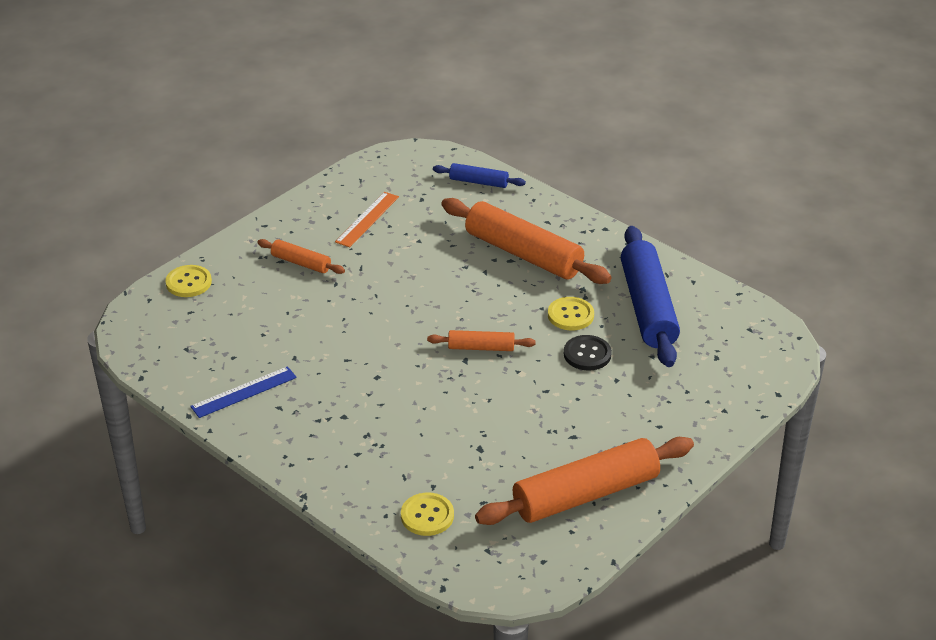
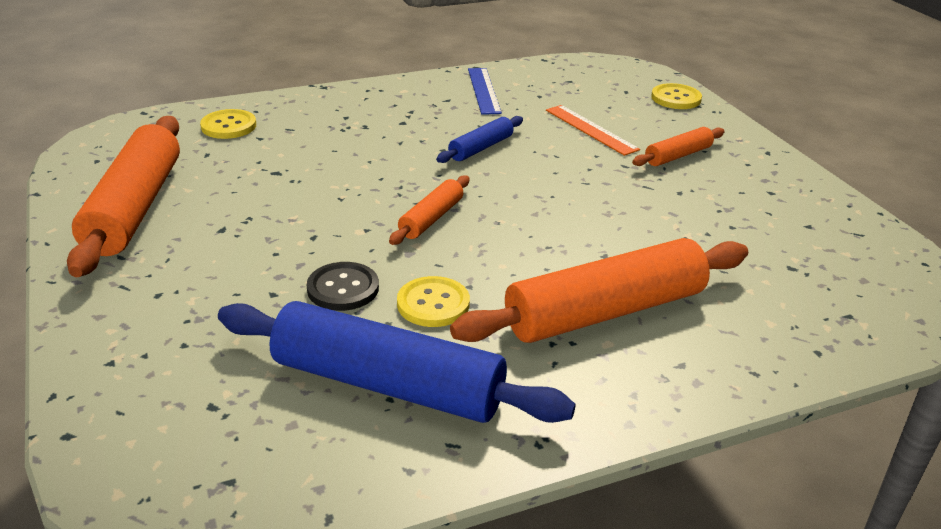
camera: 115 degrees right, 5 degrees down
orange ruler [335,192,399,247] -> orange ruler moved to [546,105,640,156]
blue rolling pin [433,163,526,188] -> blue rolling pin moved to [436,116,523,163]

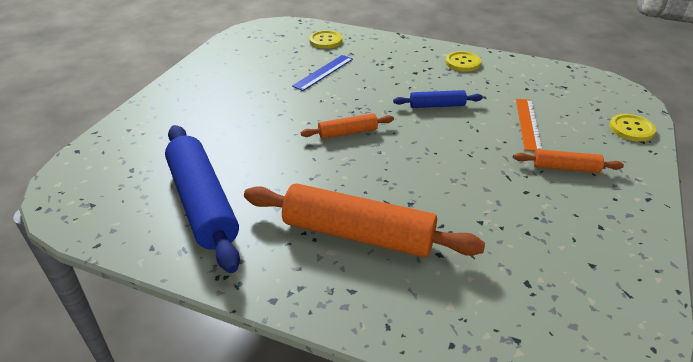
camera: 45 degrees right, 5 degrees up
orange rolling pin [67,116,180,277] -> none
black button [307,262,379,311] -> none
yellow button [397,276,470,327] -> yellow button moved to [445,51,481,72]
blue ruler [468,68,502,115] -> blue ruler moved to [292,55,353,91]

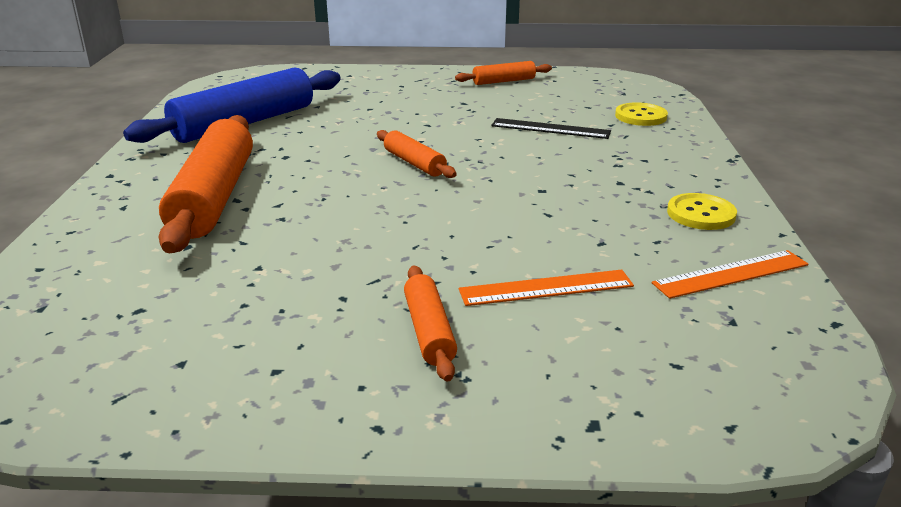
camera: 70 degrees right, 10 degrees down
blue ruler [292,55,353,91] -> black ruler [491,118,611,139]
blue rolling pin [393,90,483,108] -> none
yellow button [610,114,656,142] -> none
none -> orange rolling pin [455,61,552,85]
none -> orange ruler [652,250,809,299]

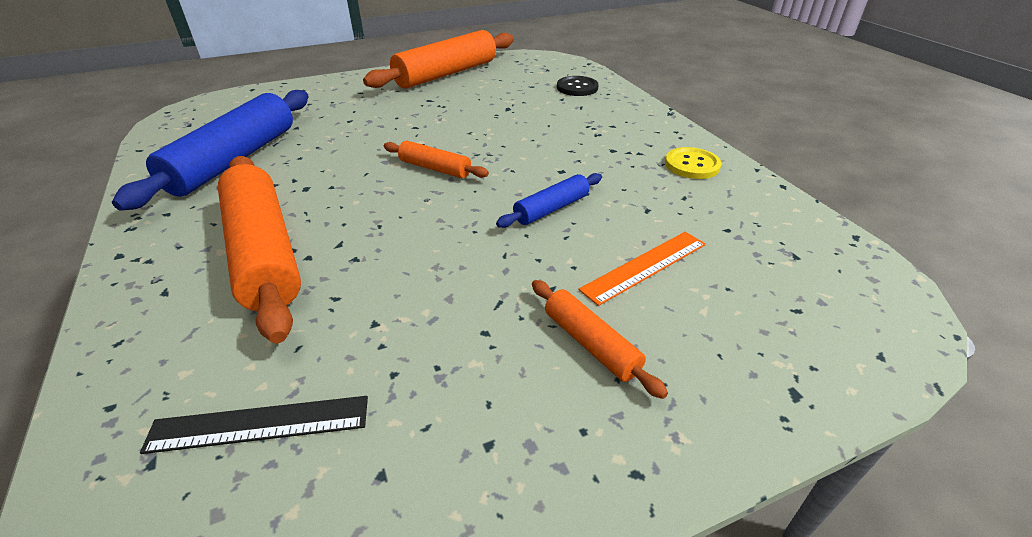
camera: 25 degrees left, 10 degrees up
orange rolling pin [455,61,552,85] -> orange rolling pin [363,30,514,89], size x2.04
black ruler [491,118,611,139] -> black ruler moved to [140,396,368,454]
yellow button [615,102,668,126] -> black button [557,76,599,96]
orange ruler [652,250,809,299] -> none
none -> blue rolling pin [496,173,602,228]

